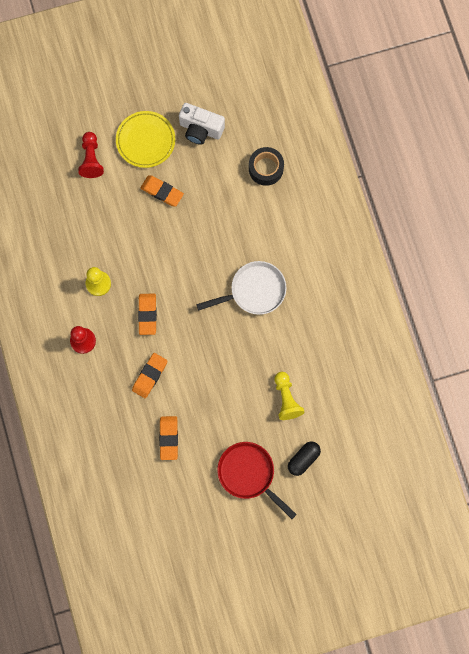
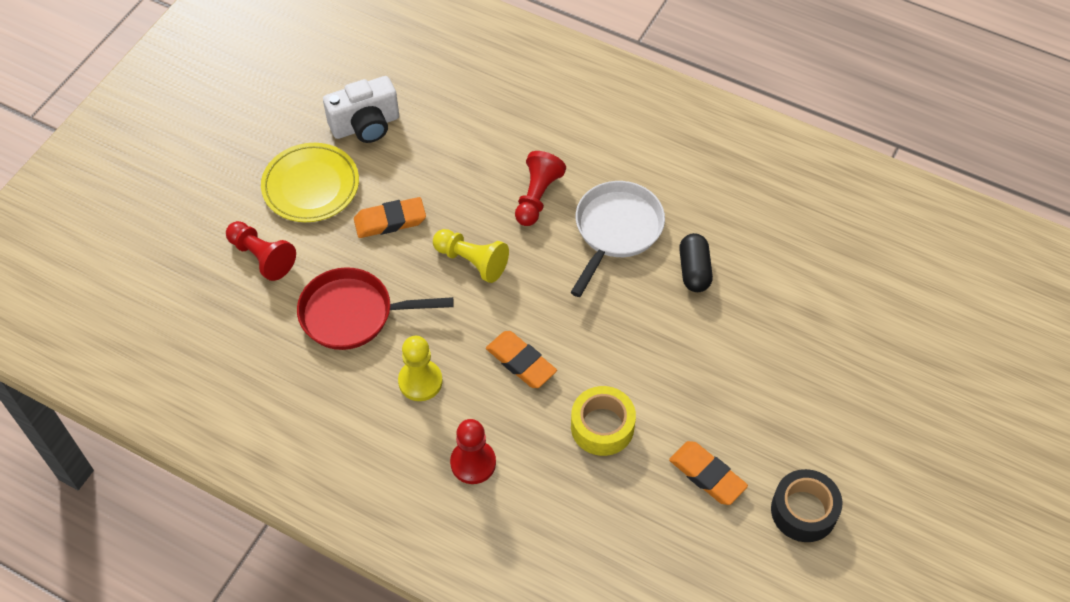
camera: 45 degrees left, 20 degrees down
orange eraser [132,353,167,399] -> yellow tape [571,386,636,456]
red pan [217,442,297,519] -> red pan moved to [297,267,454,350]
black tape [249,147,284,186] -> black tape moved to [771,469,842,542]
yellow pawn [275,372,305,420] -> yellow pawn moved to [433,229,509,283]
black capsule [288,442,321,476] -> black capsule moved to [679,233,713,292]
none -> red pawn [515,151,566,226]

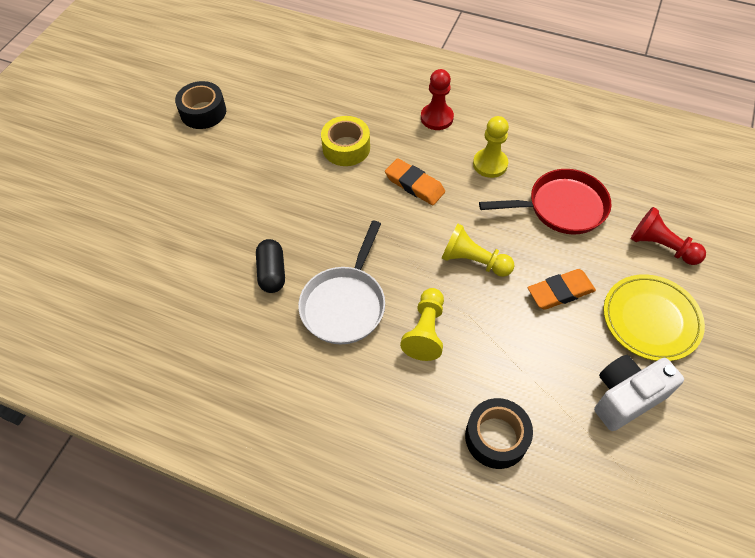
camera: 175 degrees right, 0 degrees up
red pawn [515,151,566,226] -> yellow pawn [400,288,444,361]
orange eraser [669,441,748,505] -> none
none -> black tape [465,398,533,469]

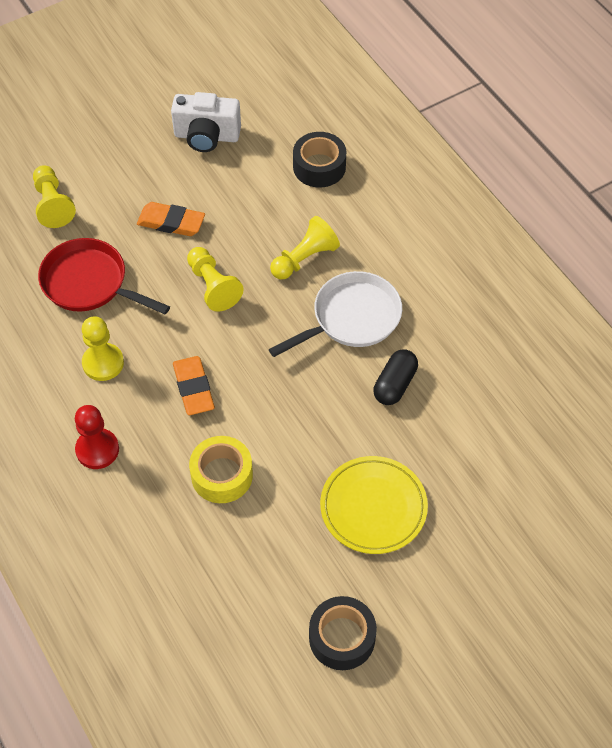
camera: 145 degrees left, 0 degrees up
yellow plate [604,274,705,361] -> yellow plate moved to [320,456,428,554]
red pawn [631,207,706,265] -> yellow pawn [33,165,76,228]

